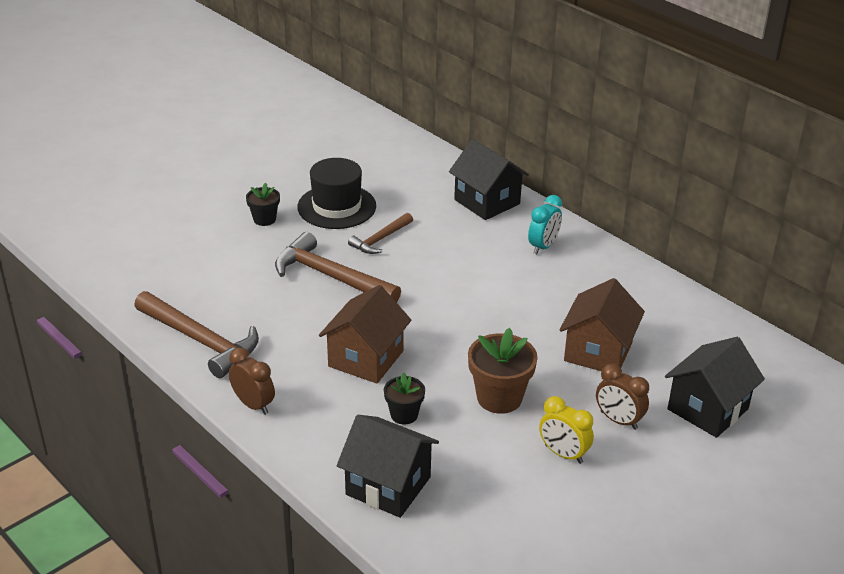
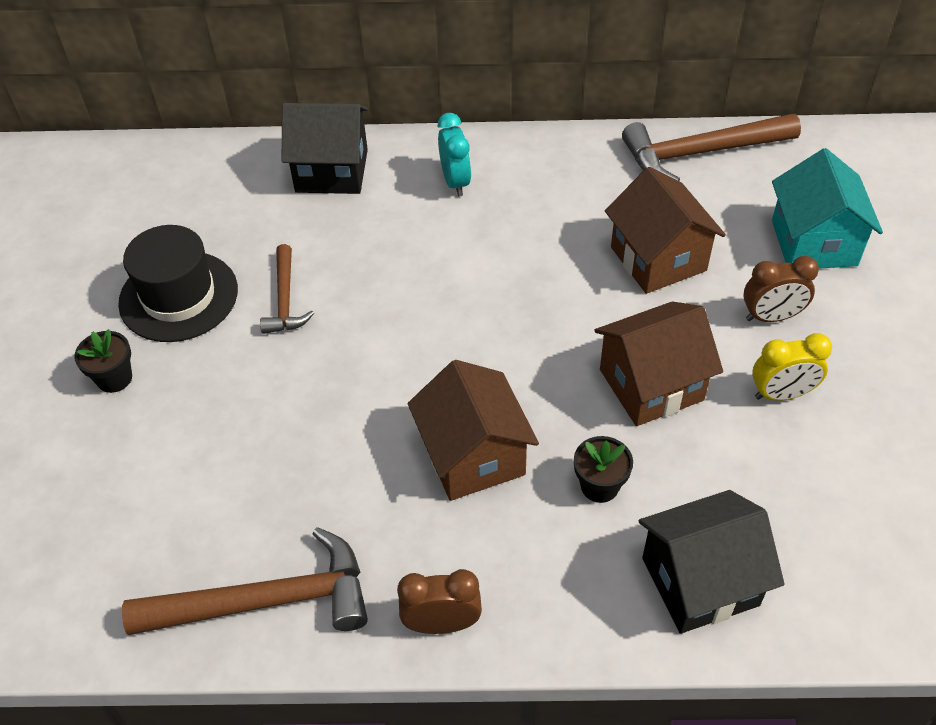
camera: 45 degrees left, 15 degrees up
brown hammer [275,232,401,303] -> brown hammer moved to [622,113,801,181]
brown flower pot [468,328,538,414] -> brown house [595,301,723,426]
black house [665,337,765,438] -> turquoise house [772,148,883,269]

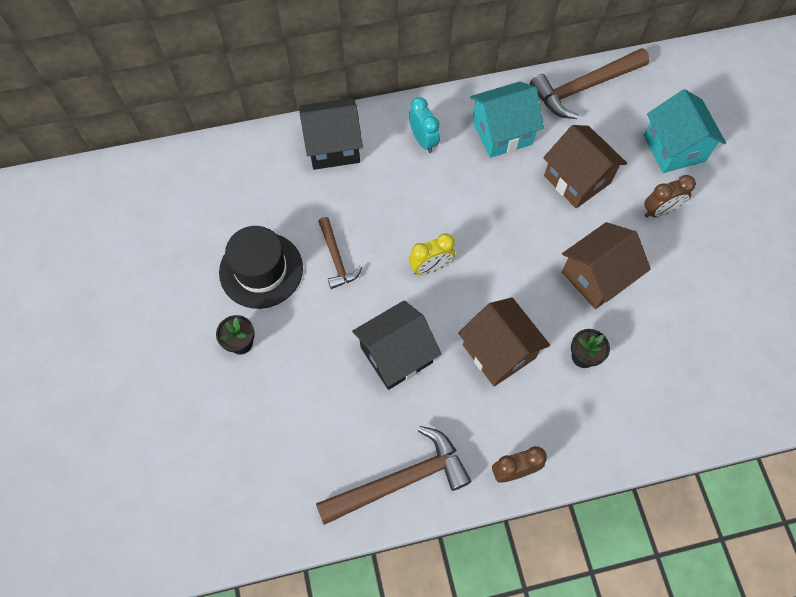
camera: 15 degrees left, 15 degrees up
black house [639,490,785,634] -> black house moved to [352,300,441,390]
yellow clock [752,333,832,401] -> yellow clock moved to [409,233,455,275]
none -> turquoise house [470,82,544,158]

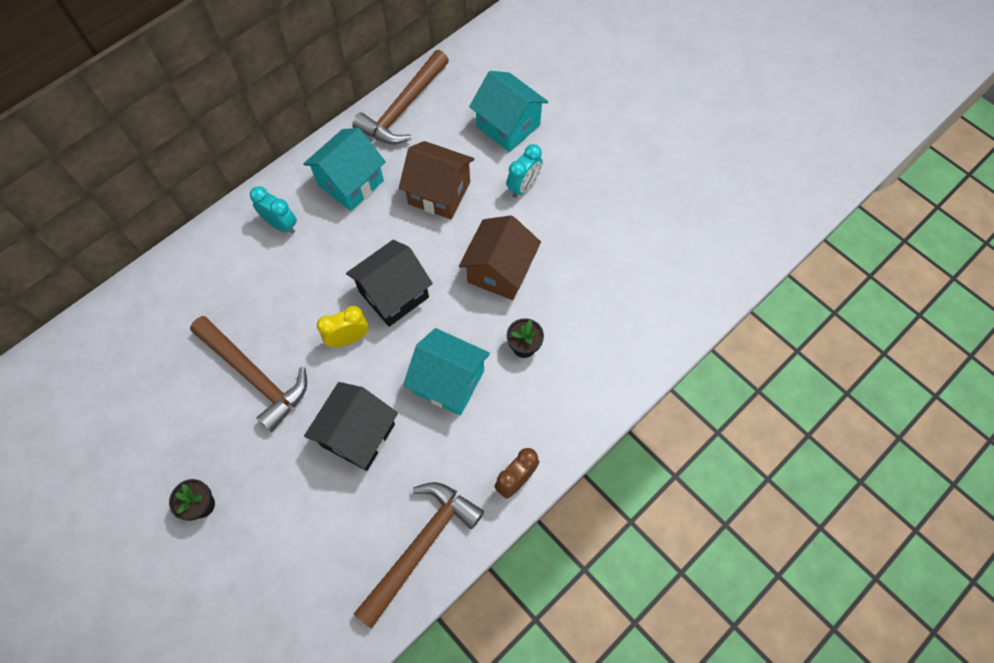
camera: 30 degrees left, 0 degrees up
black hat [219,226,303,309] -> none
black house [299,98,363,170] -> black house moved to [346,240,433,327]
brown hammer [318,217,362,289] -> brown hammer [190,316,307,432], size x1.76
yellow clock [409,233,455,275] -> yellow clock turned 150 degrees counterclockwise [317,306,369,347]
brown house [458,298,550,386] -> turquoise house [403,328,490,415]
brown clock [644,175,696,217] -> turquoise clock [506,144,543,198]

